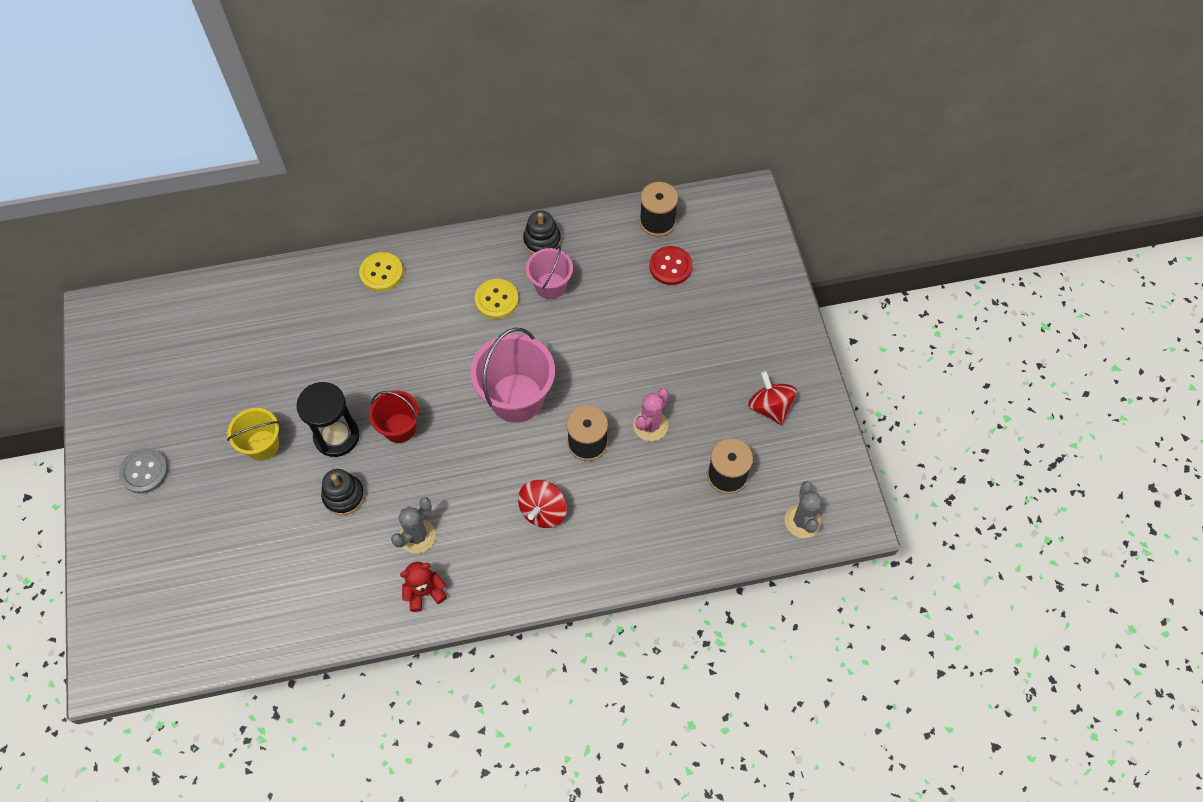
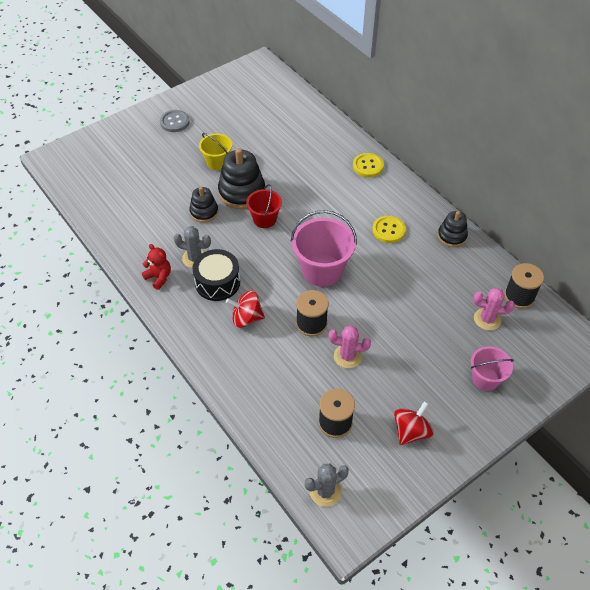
camera: 65 degrees right, 10 degrees down
black hourglass [296,382,359,457] -> black stacking toy [218,148,265,209]
pink bucket [526,246,573,299] -> pink bucket moved to [471,346,514,391]
red button [649,246,693,285] -> pink cactus [473,288,515,331]
none -> black drum [193,249,240,301]

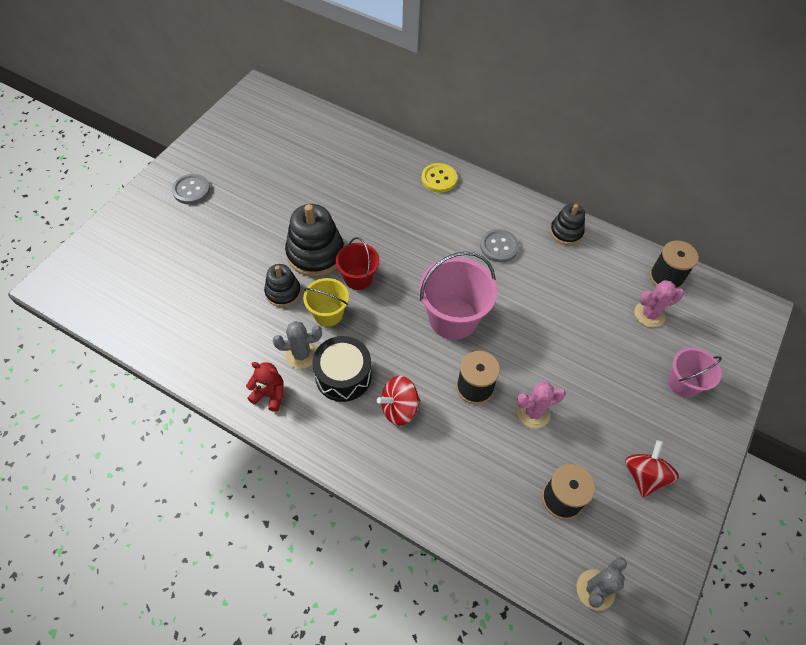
camera: 25 degrees left, 5 degrees up
yellow bucket [199,133,232,170] -> yellow bucket moved to [303,278,349,327]
yellow button [372,216,406,243] -> grey button [480,229,519,262]

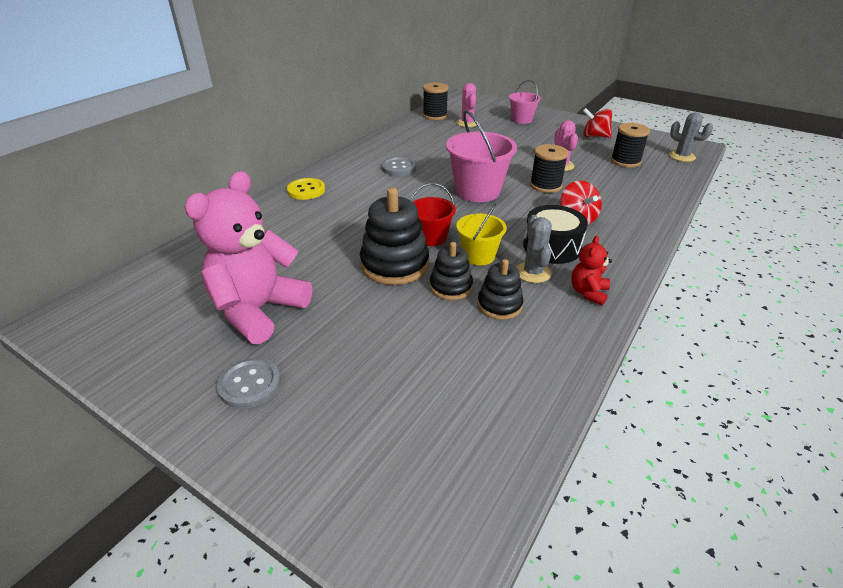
camera: 85 degrees left, 20 degrees down
black stacking toy [550,204,585,245] -> black stacking toy moved to [478,259,523,320]
none -> pink teddy bear [184,171,312,344]

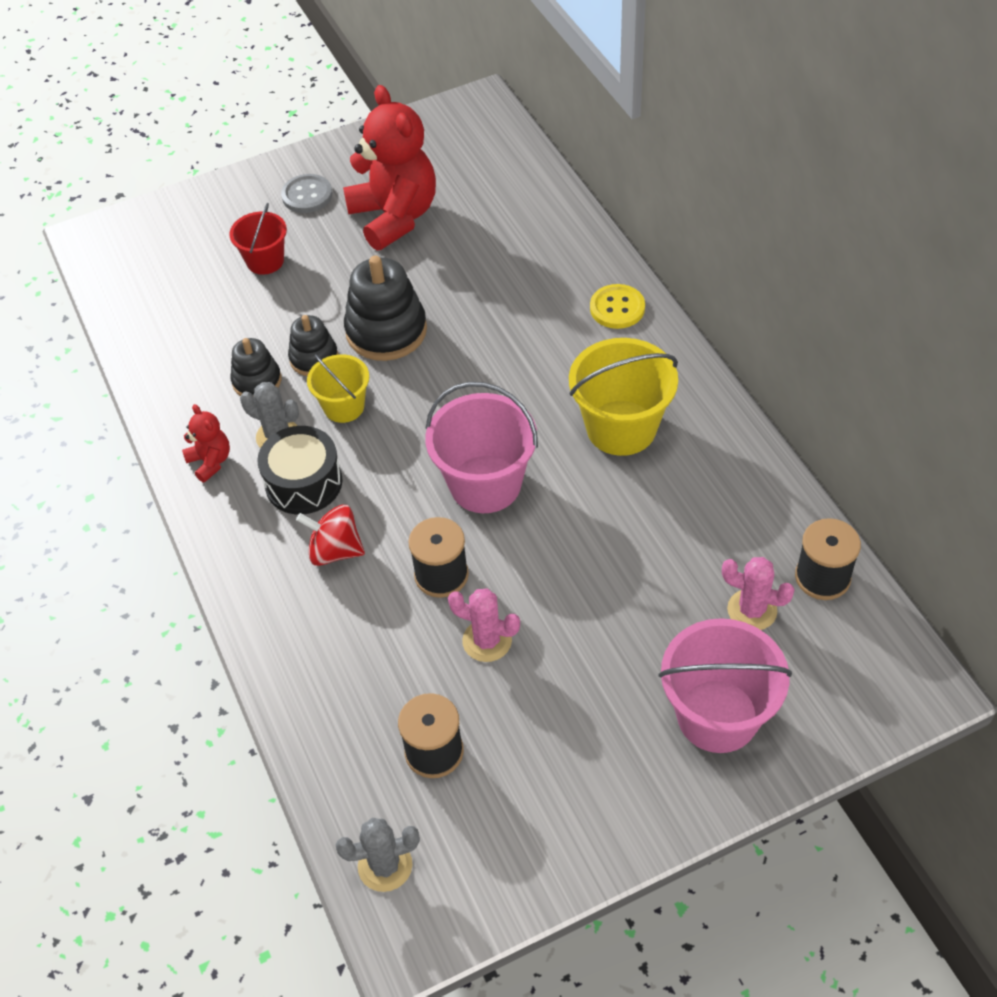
camera: 125 degrees right, 15 degrees up
pink teddy bear [184,171,312,344] -> red teddy bear [343,85,436,251]
grey button [382,157,416,176] -> yellow bucket [569,338,678,456]
red bucket [410,183,456,246] -> red bucket moved to [229,203,287,275]
pink bucket [509,80,541,124] -> pink bucket [659,618,792,753], size x1.67
red spinning top [583,108,612,138] -> none

